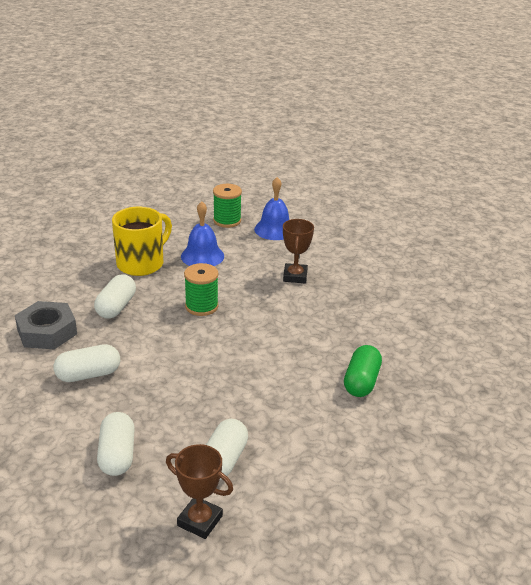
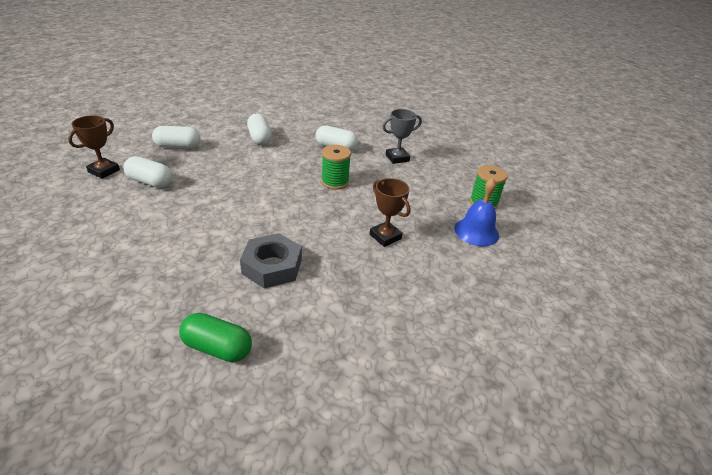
camera: 90 degrees right, 5 degrees up
grey nut [15,301,77,349] -> grey nut moved to [240,233,302,289]
yellow mug [112,207,172,276] -> grey trophy [382,109,422,164]
blue bell [181,201,224,266] -> none
brown trophy [283,219,314,283] -> brown trophy turned 45 degrees clockwise [370,178,411,247]
green capsule [344,345,382,397] -> green capsule moved to [179,313,252,362]

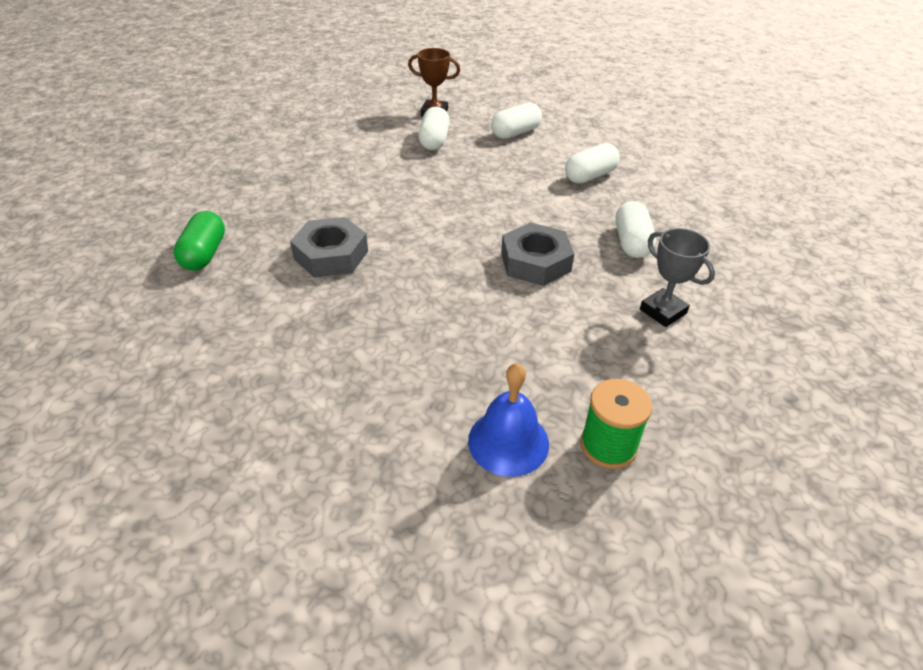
camera: 75 degrees right, 5 degrees up
white capsule [152,126,201,148] -> white capsule turned 75 degrees clockwise [491,102,542,139]
green spool [321,145,351,190] -> grey nut [501,222,574,286]
brown trophy [370,178,411,247] -> none

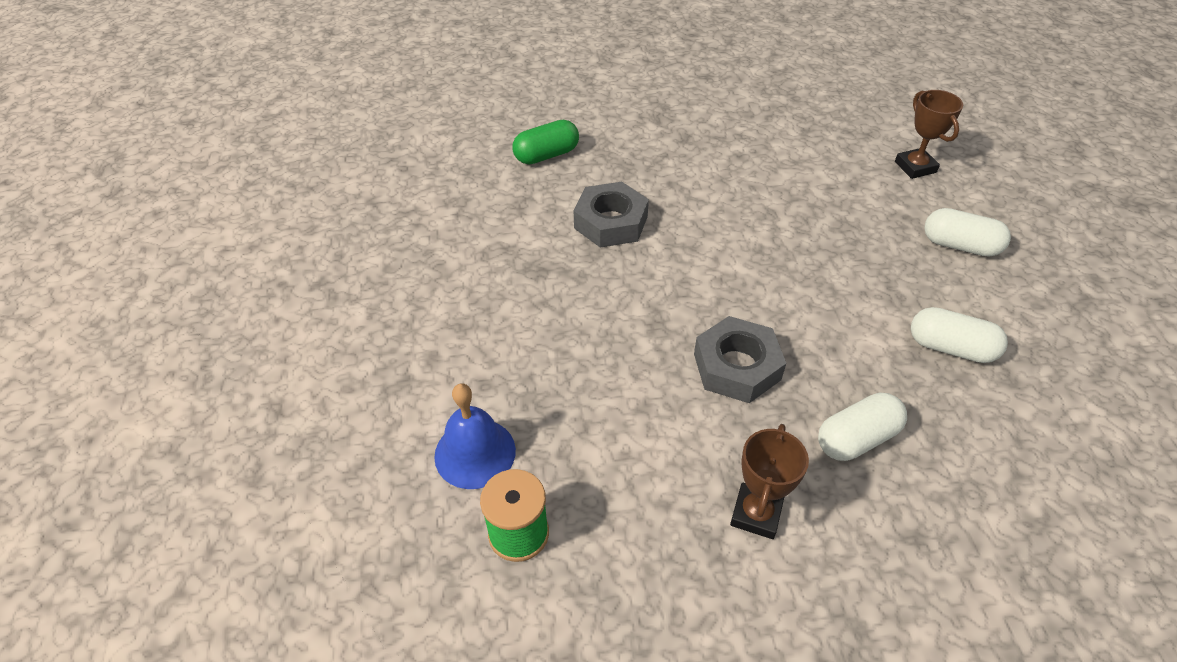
camera: 60 degrees right, 5 degrees up
white capsule [418,106,450,150] -> none
grey trophy [640,228,715,327] -> brown trophy [730,424,809,539]

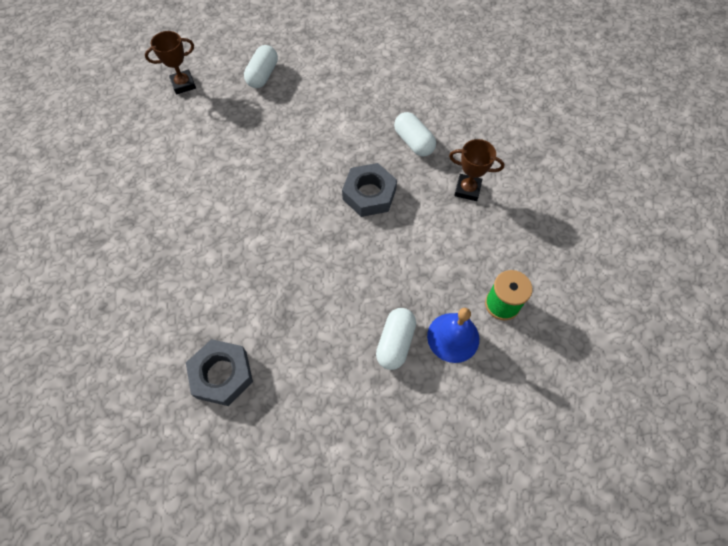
camera: 95 degrees left, 15 degrees up
green capsule [512,120,579,164] -> none
grey nut [574,182,649,248] -> grey nut moved to [186,339,253,406]
white capsule [911,307,1008,363] -> white capsule moved to [376,308,416,370]

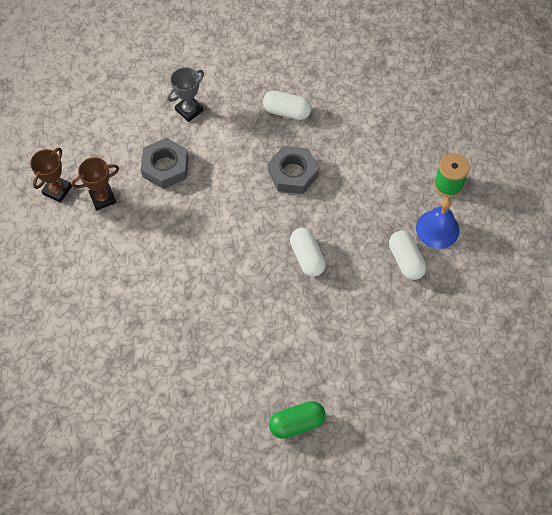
camera: 40 degrees left, 0 degrees up
grey nut [186,339,253,406] -> grey nut moved to [141,138,189,189]
white capsule [244,45,278,88] -> white capsule moved to [290,228,326,277]
brown trophy [449,139,505,201] -> brown trophy moved to [71,157,119,210]
none -> grey trophy [167,67,204,122]
none -> green capsule [269,401,326,439]

